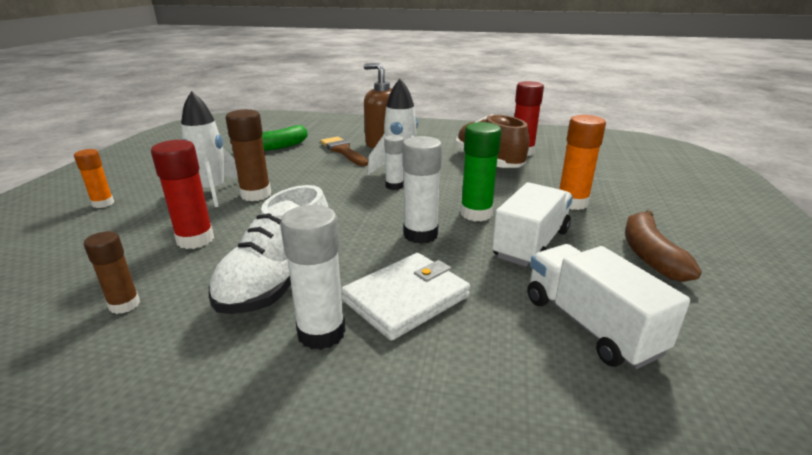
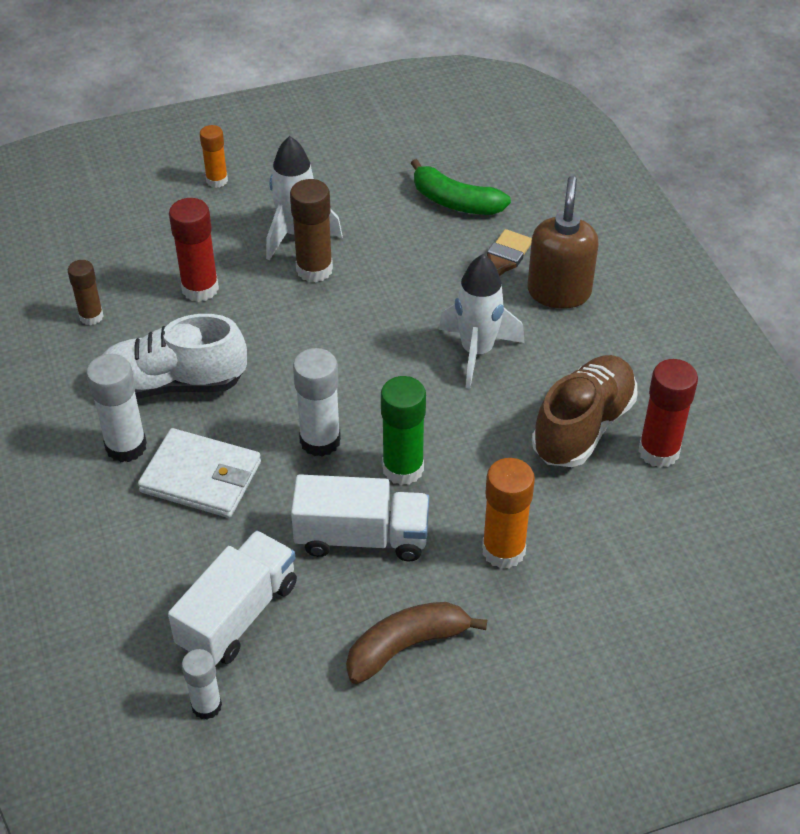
camera: 60 degrees right, 20 degrees up
white glue stick [384,135,404,190] -> white glue stick moved to [182,649,222,720]

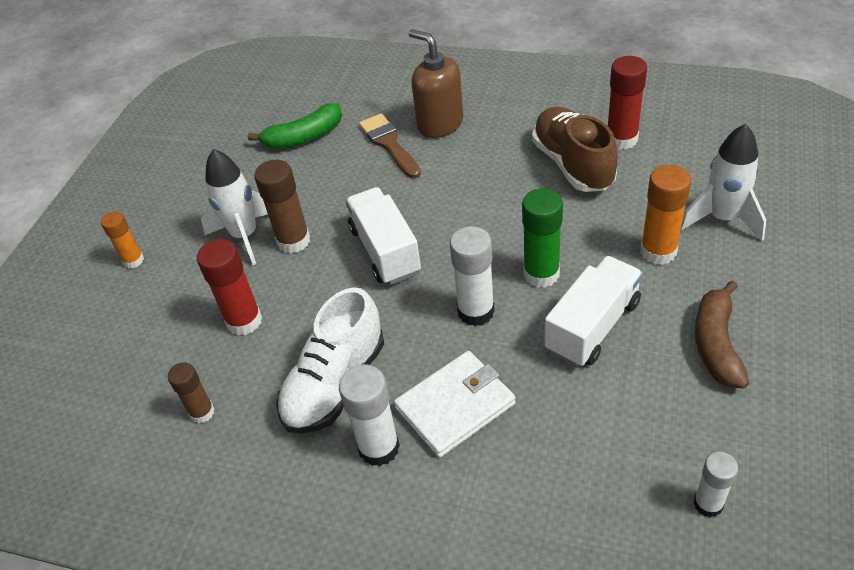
camera: 50 degrees left, 0 degrees up
white truck [168,531,297,665] -> white truck moved to [345,187,421,285]
white rocket [438,254,525,389] -> white rocket moved to [681,124,766,241]

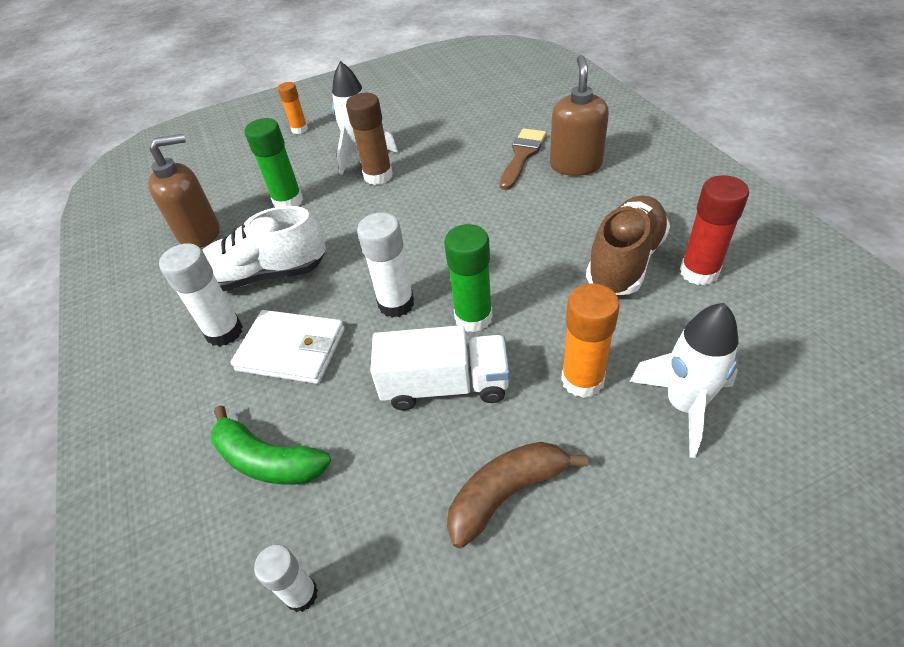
camera: 50 degrees right, 0 degrees up
brown glue stick [168,362,215,423] -> brown soap dispenser [148,134,220,248]
red glue stick [197,239,262,336] -> green glue stick [244,118,303,207]
green banana [248,104,342,149] -> green banana moved to [211,405,331,485]
white truck [345,187,421,285] -> none

